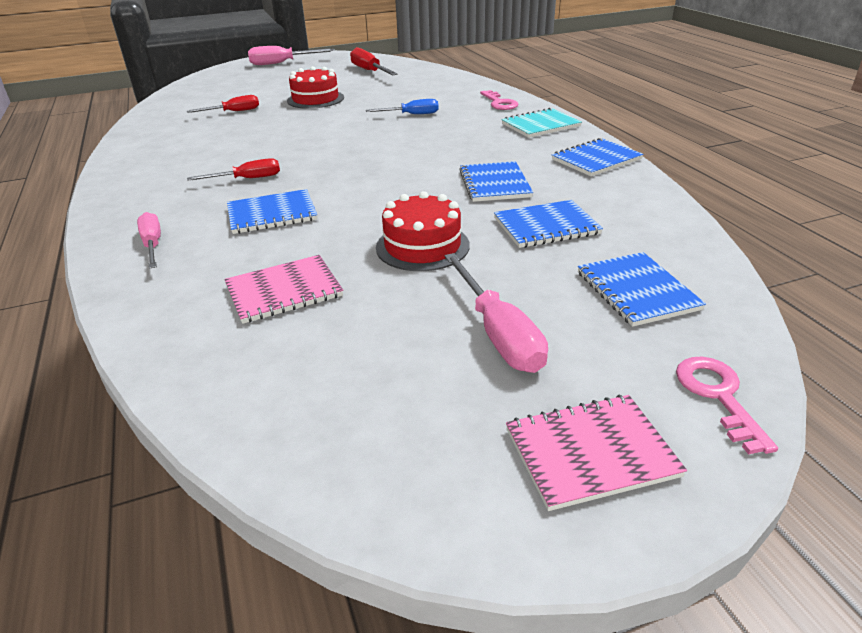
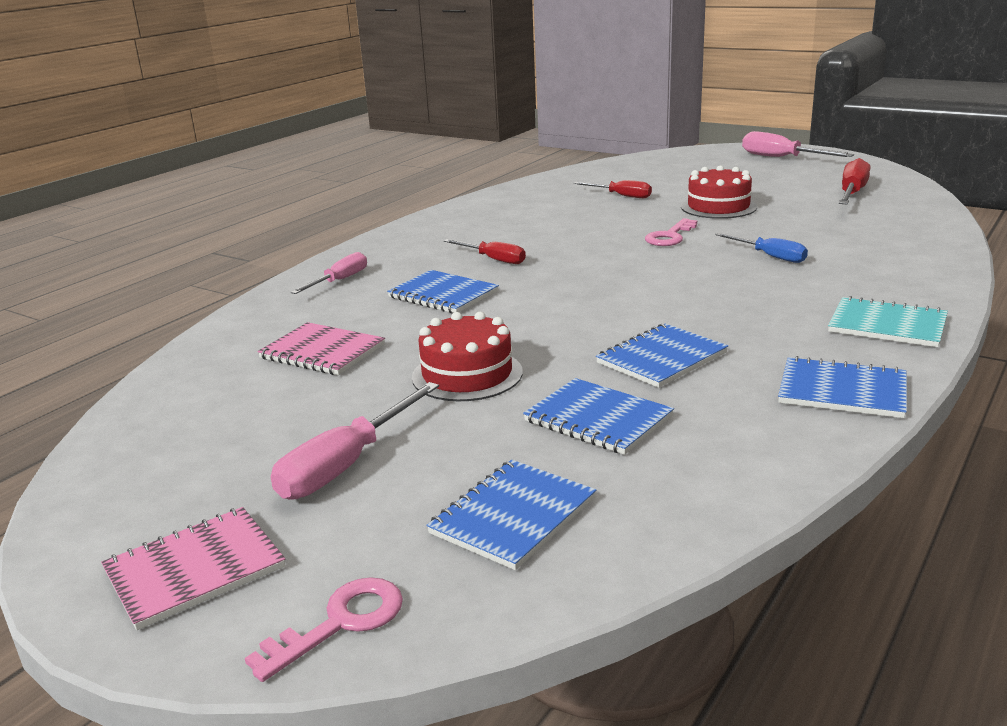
camera: 55 degrees right, 10 degrees down
pink key [480,90,518,110] -> pink key moved to [645,218,697,246]
pink notebook [506,395,687,511] -> pink notebook turned 75 degrees counterclockwise [101,507,285,630]

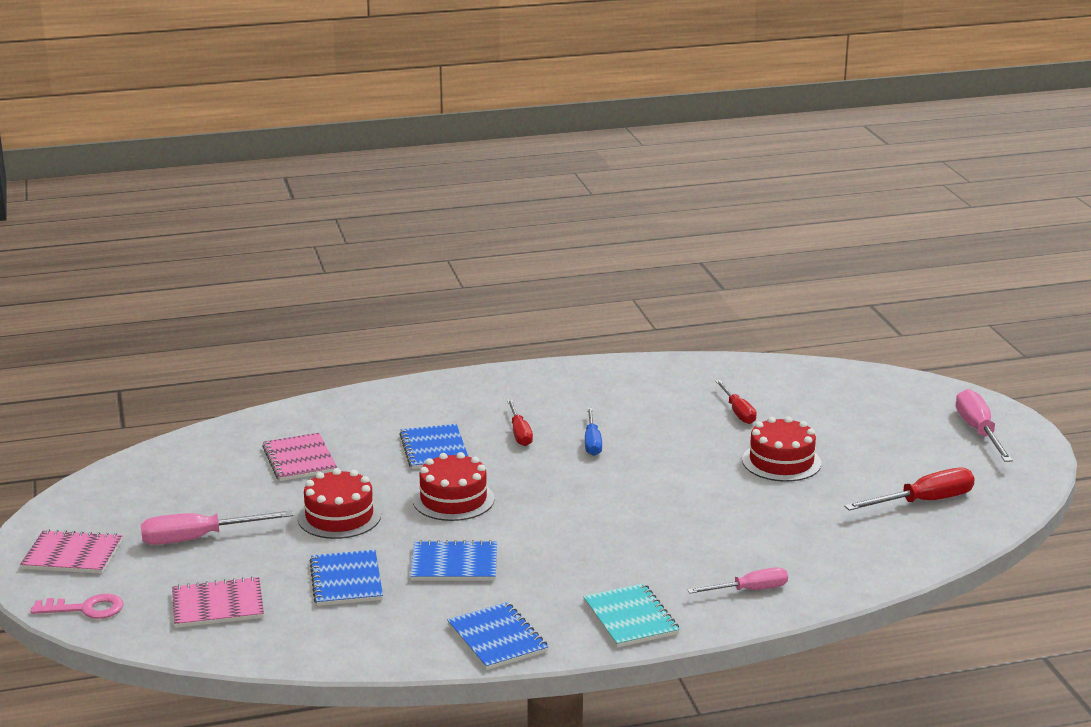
camera: 40 degrees right, 0 degrees up
pink screwdriver [291,252,367,294] -> pink screwdriver moved to [688,567,788,594]
blue notebook [427,460,596,570] -> pink notebook [172,576,264,628]
pink key [645,218,697,246] -> none
blue screwdriver [715,233,808,263] -> blue screwdriver moved to [585,408,602,456]
none -> red cake [413,452,495,521]

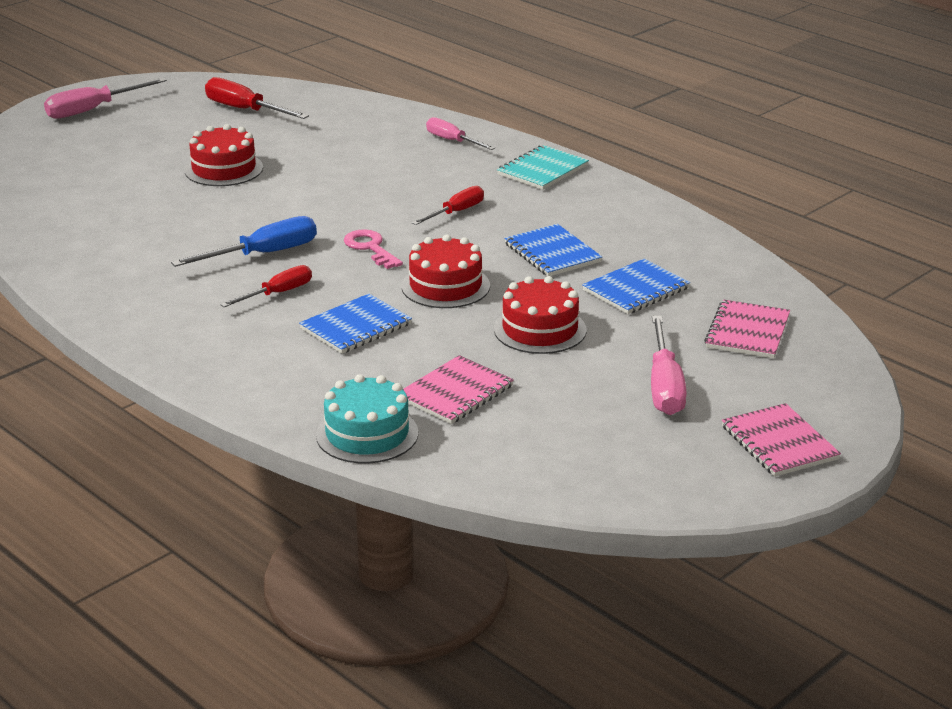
camera: 120 degrees left, 5 degrees up
pink key [31,594,124,619] -> pink key moved to [344,229,403,269]
pink screwdriver [141,510,293,545] -> pink screwdriver turned 45 degrees clockwise [651,316,687,415]
pink notebook [172,576,264,628] -> pink notebook turned 60 degrees clockwise [704,300,790,358]
blue notebook [447,602,548,670] -> none
blue screwdriver [585,408,602,456] -> blue screwdriver [171,216,317,267], size x1.51
red screwdriver [715,380,757,424] -> red screwdriver moved to [412,186,484,225]
none -> turquoise cake [316,374,418,464]

